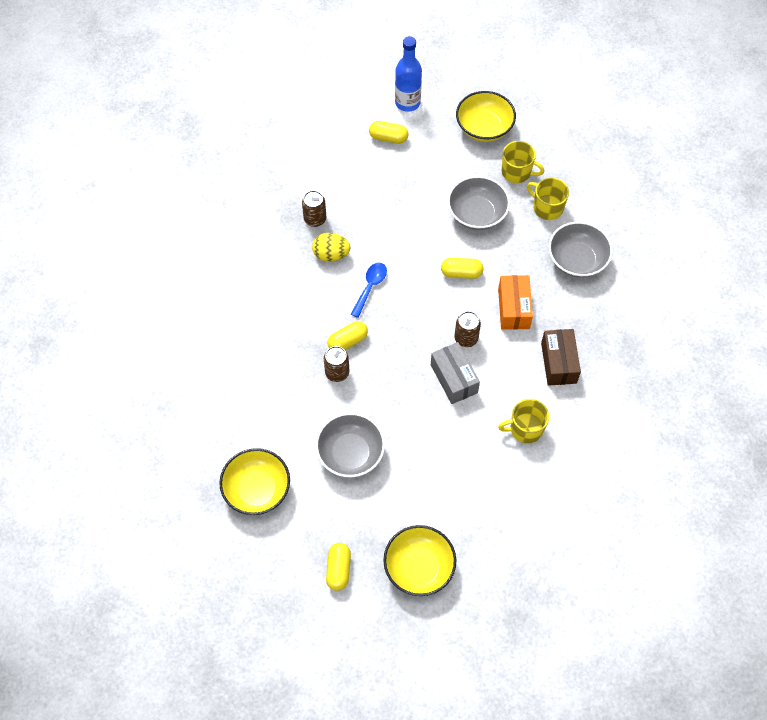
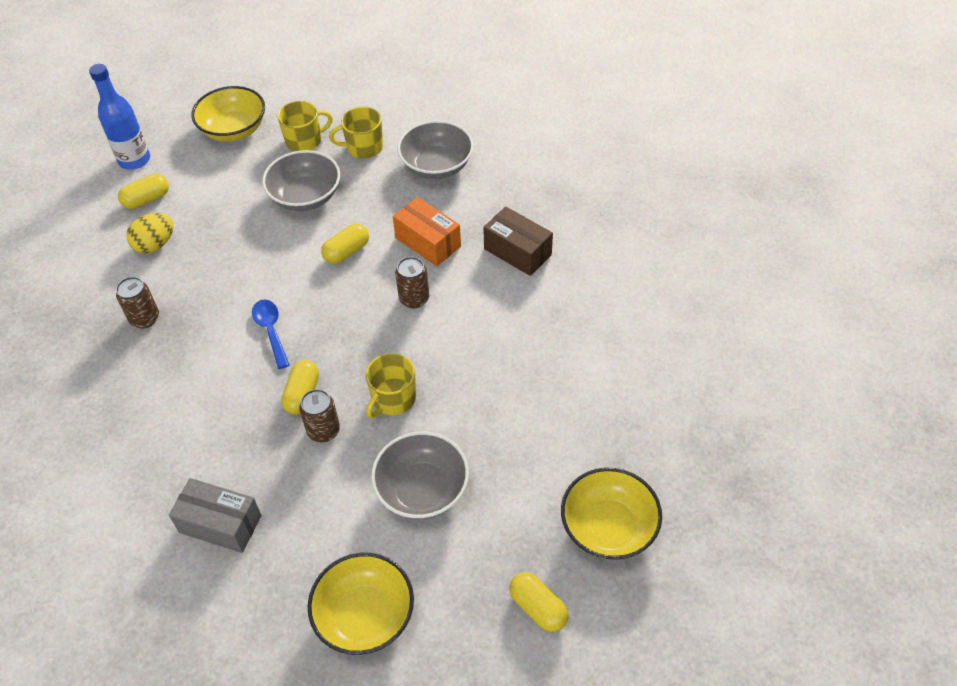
camera: 45 degrees left, 10 degrees down
yellow egg [312,233,350,261] -> yellow egg moved to [126,213,174,253]
grey box [431,342,480,404] -> grey box moved to [169,478,262,553]
yellow mug [498,399,549,443] -> yellow mug moved to [366,353,416,418]

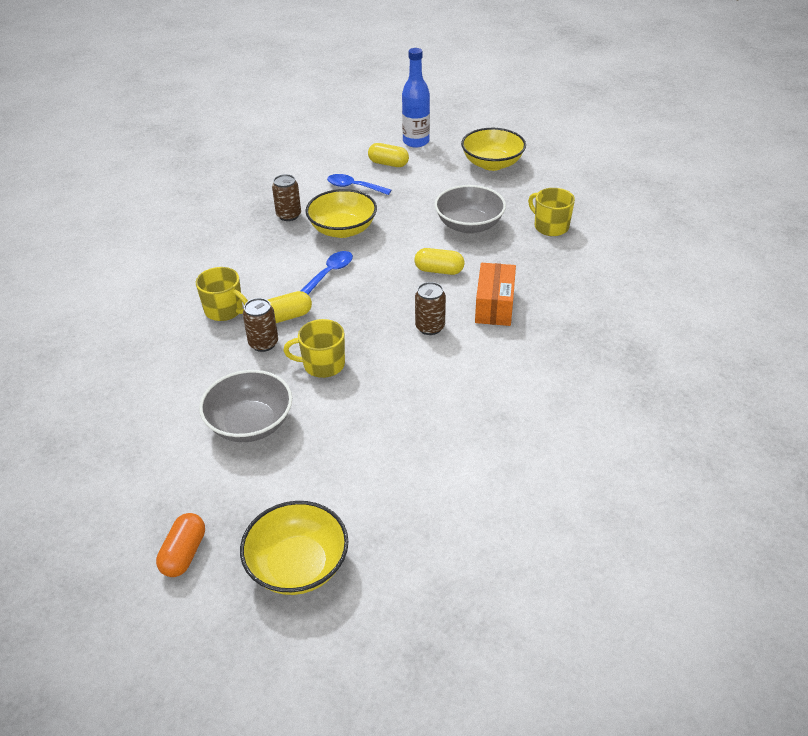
camera: 55 degrees right, 10 degrees down
yellow egg [126,213,174,253] -> blue spoon [327,174,391,195]
grey box [169,478,262,553] -> none
yellow mug [277,101,333,151] -> yellow mug moved to [196,267,248,321]
yellow bowl [308,553,414,655] -> yellow bowl moved to [306,189,377,238]
grey bowl [398,120,474,179] -> none
brown box [483,206,553,276] -> none
yellow capsule [509,572,568,632] -> orange capsule [156,513,205,577]

